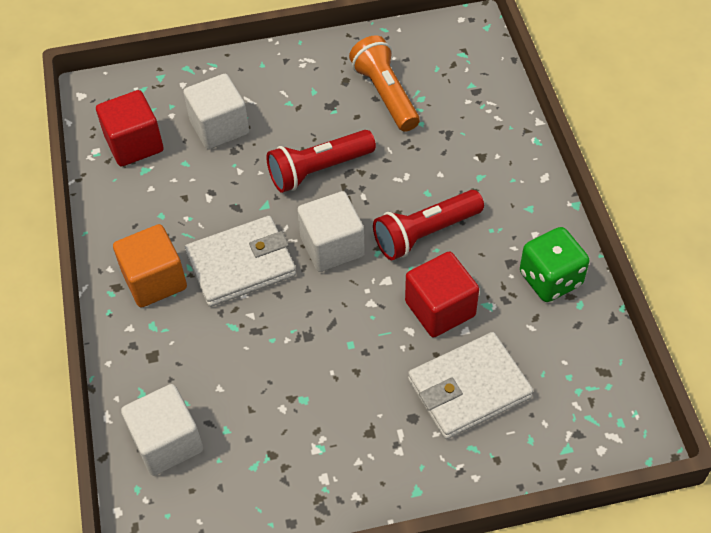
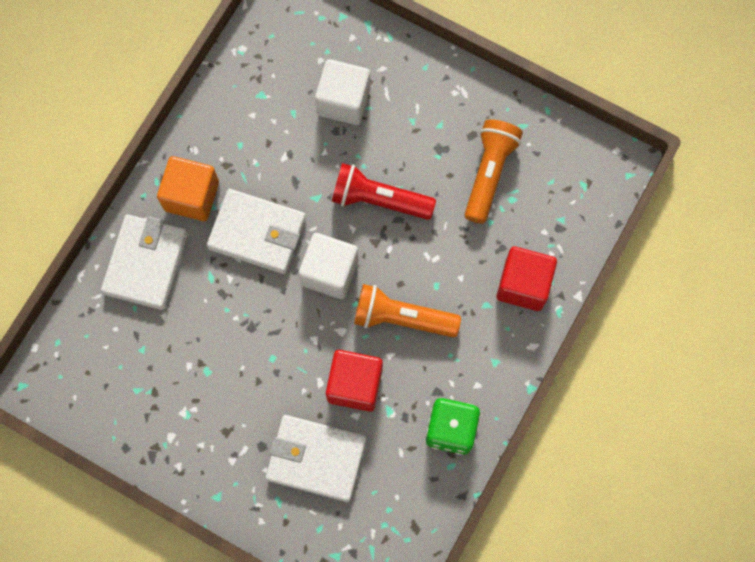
camera: 40 degrees right, 20 degrees up
red cube [96,90,164,167] -> red cube moved to [496,246,557,311]
white cube [121,384,203,476] -> none
red flashlight [373,190,484,260] -> orange flashlight [354,284,461,337]
none -> white wallet [101,214,188,310]

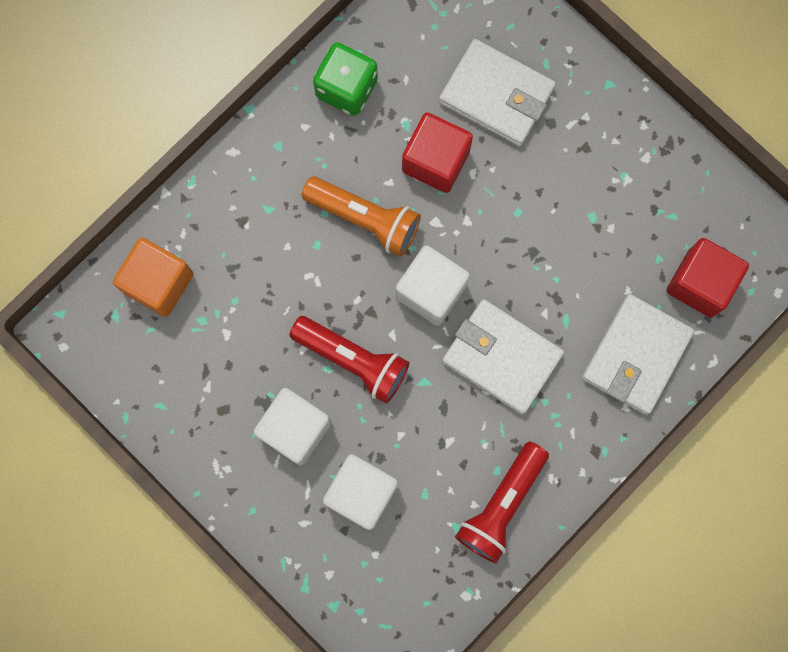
camera: 165 degrees left, 5 degrees up
orange cube [157,156,219,221] -> orange cube moved to [113,238,194,317]
orange flashlight [465,119,523,224] -> none
red cube [496,246,557,311] -> red cube moved to [667,238,749,317]
none -> white cube [253,388,332,466]
none -> red flashlight [455,442,549,563]

